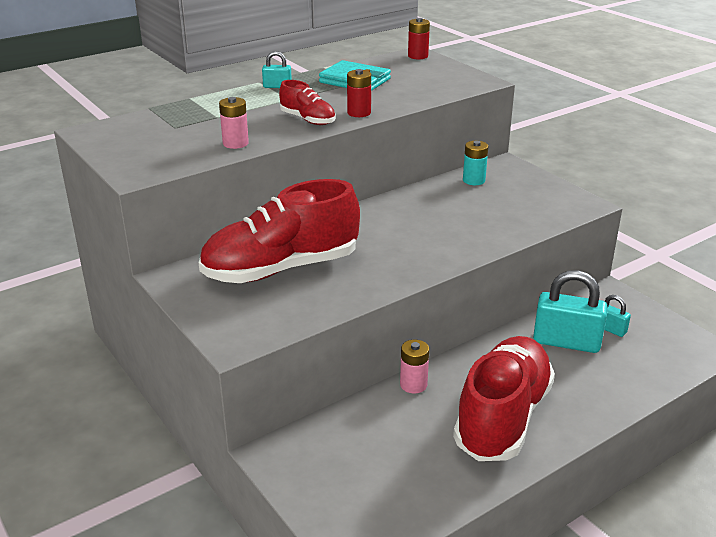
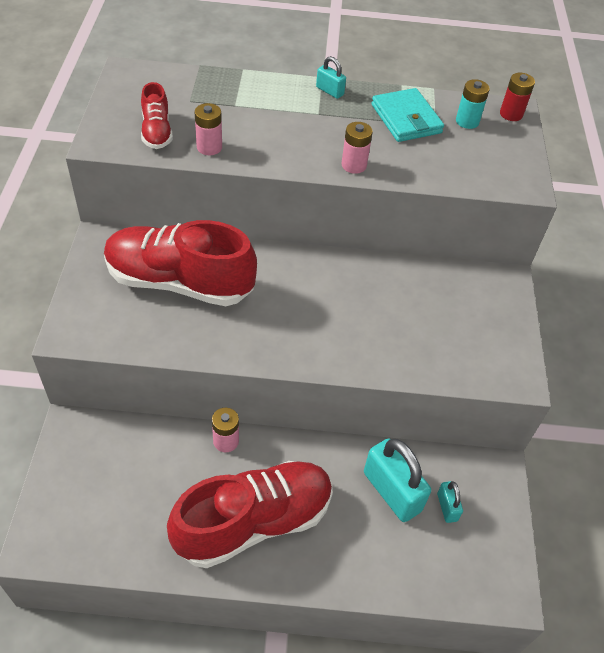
camera: 35 degrees right, 20 degrees up
red shoe [279,80,336,125] -> red shoe moved to [141,82,173,149]
red battery [347,69,371,117] -> pink battery [341,122,373,174]
turquoise battery [463,141,488,185] -> turquoise battery moved to [456,79,490,129]

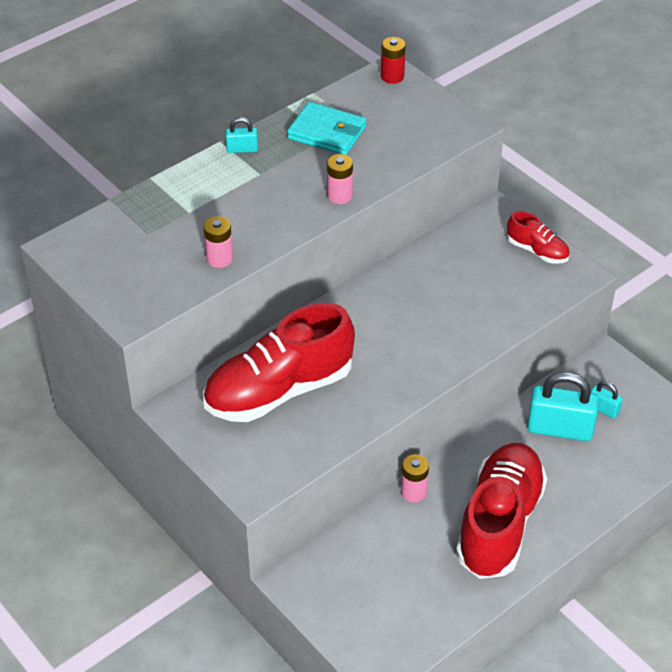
camera: 40 degrees left, 5 degrees down
red shoe [141,82,173,149] -> red shoe moved to [507,211,570,264]
turquoise battery [456,79,490,129] -> none

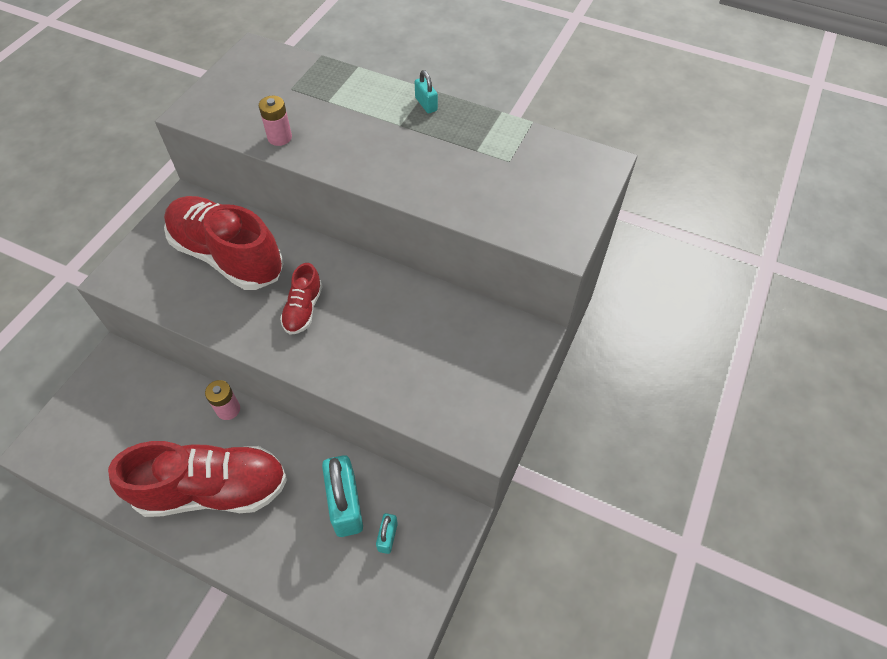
camera: 65 degrees right, 10 degrees up
turquoise wallet [287,102,366,155] -> none
pink battery [327,154,353,204] -> none
red battery [381,37,406,84] -> none
red shoe [507,211,570,264] -> red shoe moved to [280,263,323,335]

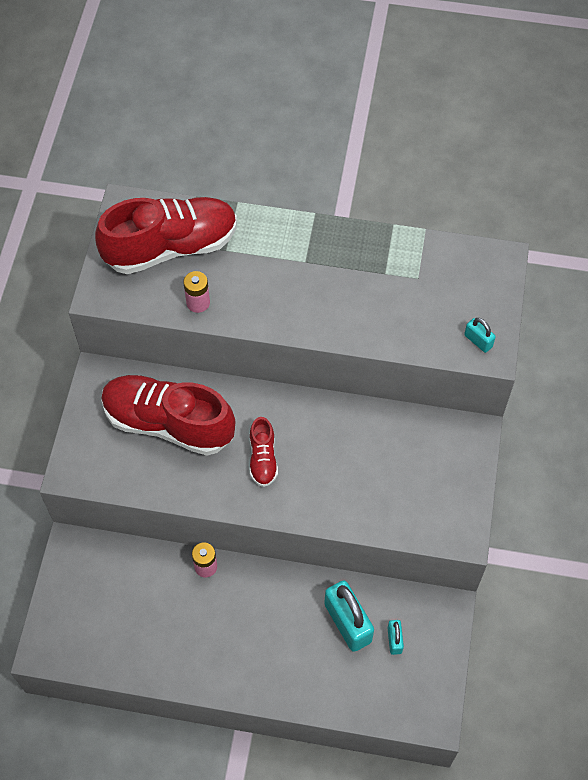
camera: 15 degrees left, 5 degrees up
red shoe [108,441,287,517] -> red shoe moved to [95,197,237,274]
turquoise padlock [415,70,438,114] -> turquoise padlock moved to [464,318,496,353]

